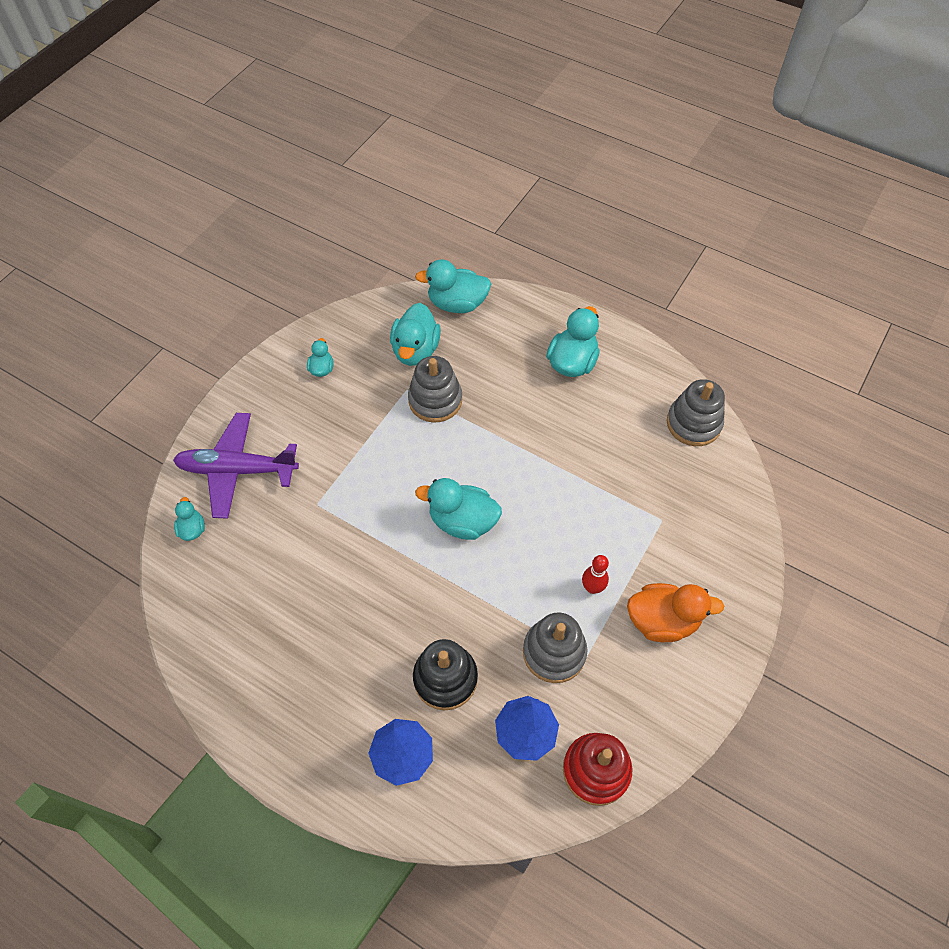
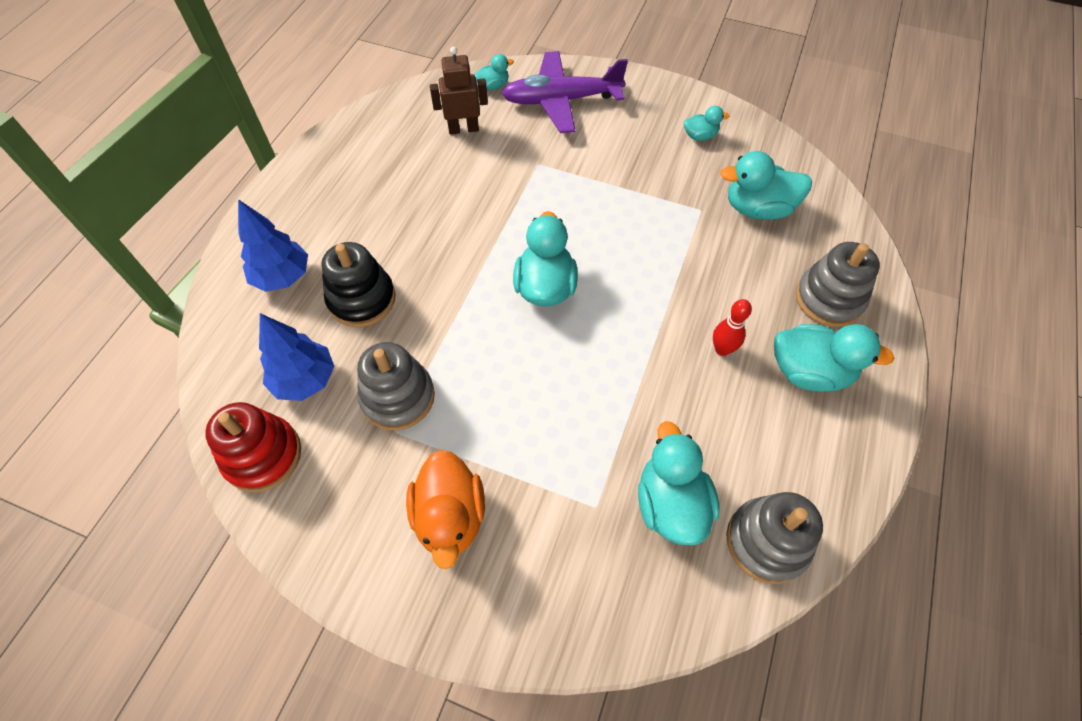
camera: 80 degrees right, 0 degrees up
purple plane [173,413,299,519] -> purple plane turned 90 degrees counterclockwise [501,51,628,133]
grey stacking toy [408,356,462,422] -> grey stacking toy moved to [795,242,880,327]
turquoise duck [415,259,491,313] -> turquoise duck moved to [638,421,720,545]
red bowling pin [582,555,609,594] -> red bowling pin moved to [713,299,752,356]
none -> brown robot [430,46,488,134]

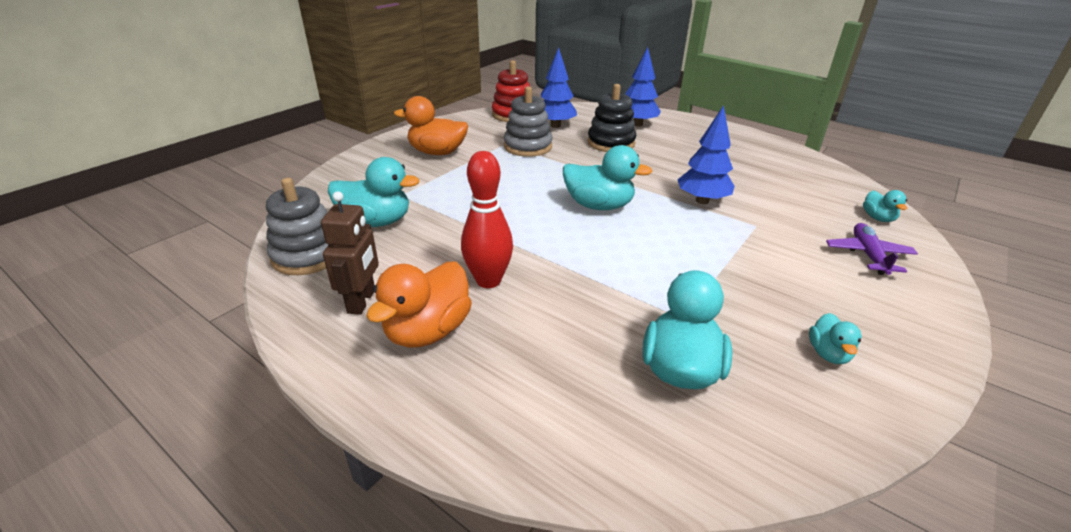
camera: 105 degrees right, 25 degrees down
brown robot [430,46,488,134] -> brown robot moved to [321,191,379,315]
purple plane [501,51,628,133] -> purple plane [826,223,918,275], size x0.58
red bowling pin [713,299,752,356] -> red bowling pin [461,151,513,288], size x1.61
turquoise duck [774,324,894,392] -> orange duck [366,261,472,348]
grey stacking toy [795,242,880,327] -> none
none -> blue tree [678,105,735,204]

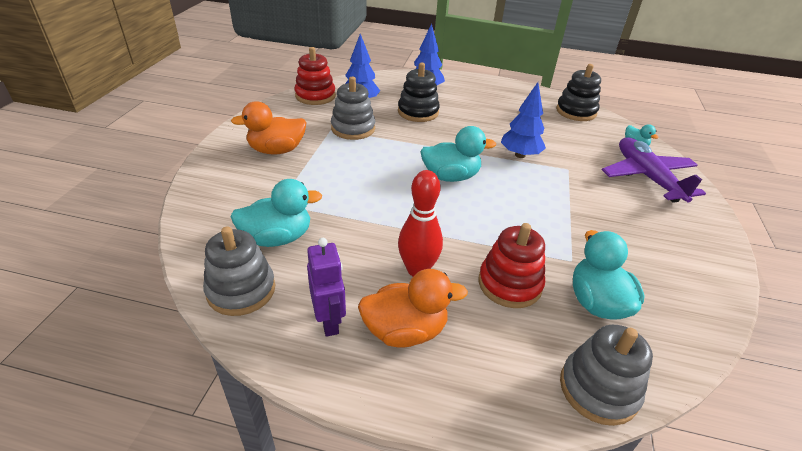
camera: 25 degrees left, 5 degrees up
brown robot [321,191,379,315] -> purple robot [307,238,346,337]
orange duck [366,261,472,348] -> orange duck turned 105 degrees counterclockwise [358,269,468,348]
turquoise duck [809,313,862,364] -> none
purple plane [826,223,918,275] -> purple plane [602,137,706,203], size x1.72
none -> red stacking toy [478,223,545,308]
none -> black stacking toy [556,64,601,121]
none -> grey stacking toy [560,325,653,426]

